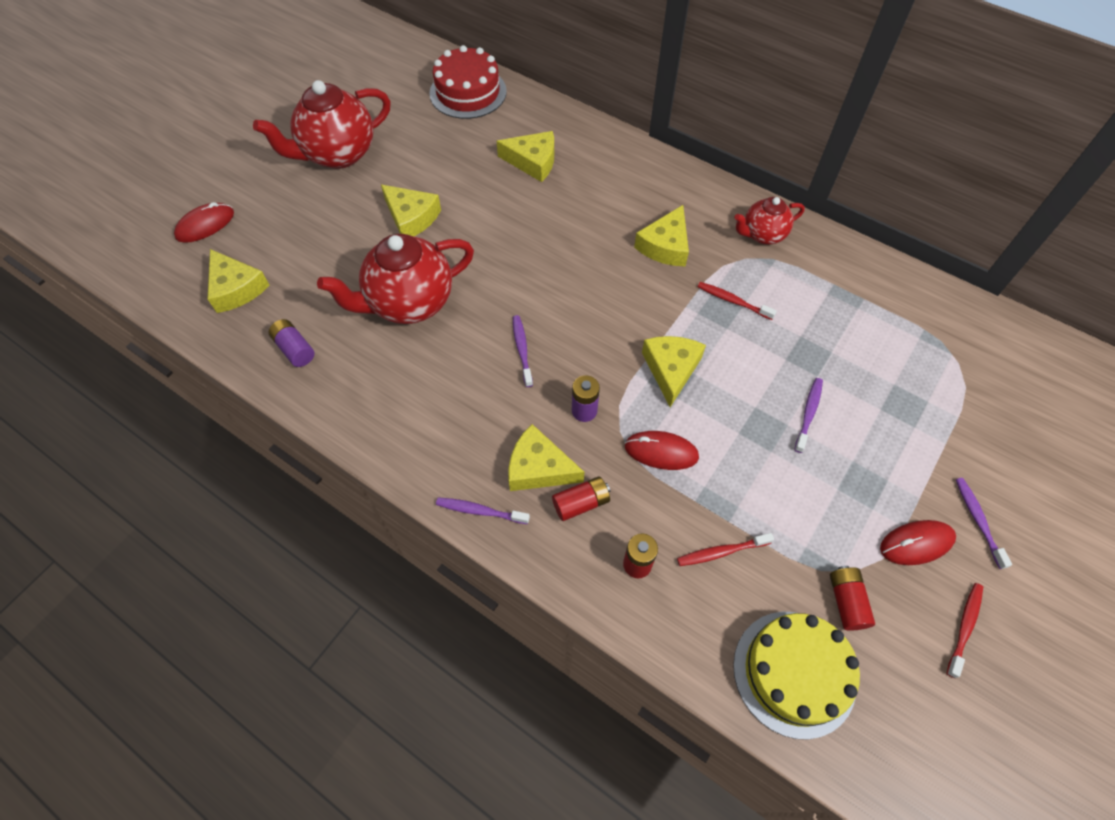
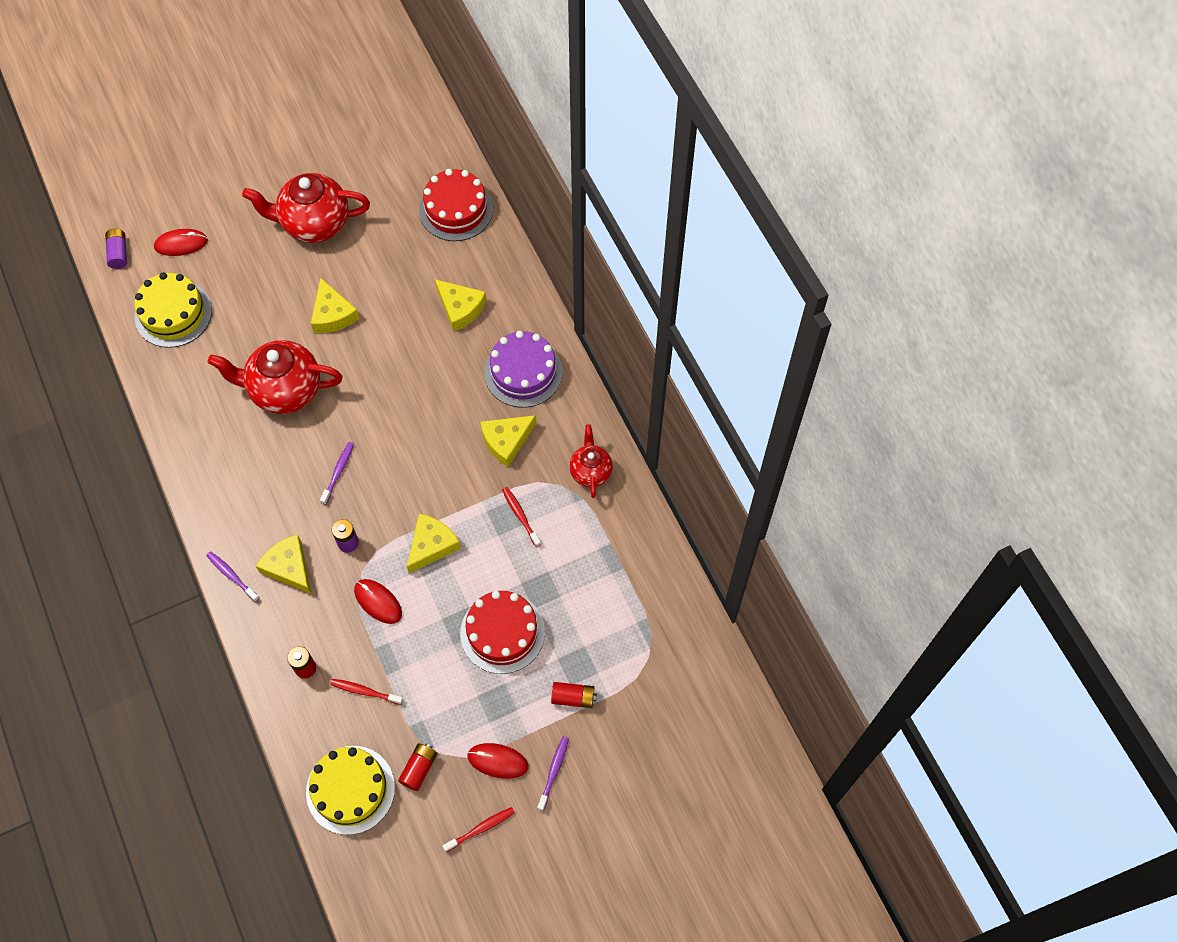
camera: 30 degrees right, 5 degrees up
yellow cheese [208,249,270,313] -> yellow cake [134,272,212,348]
purple battery [269,319,315,367] -> purple battery moved to [105,229,127,269]
red battery [552,476,610,521] -> red battery moved to [551,682,597,708]
red teapot [734,197,805,244] -> red teapot turned 75 degrees clockwise [569,424,613,498]
purple toothbrush [794,378,823,453] -> red cake [460,591,545,674]
none -> purple cake [484,331,563,408]

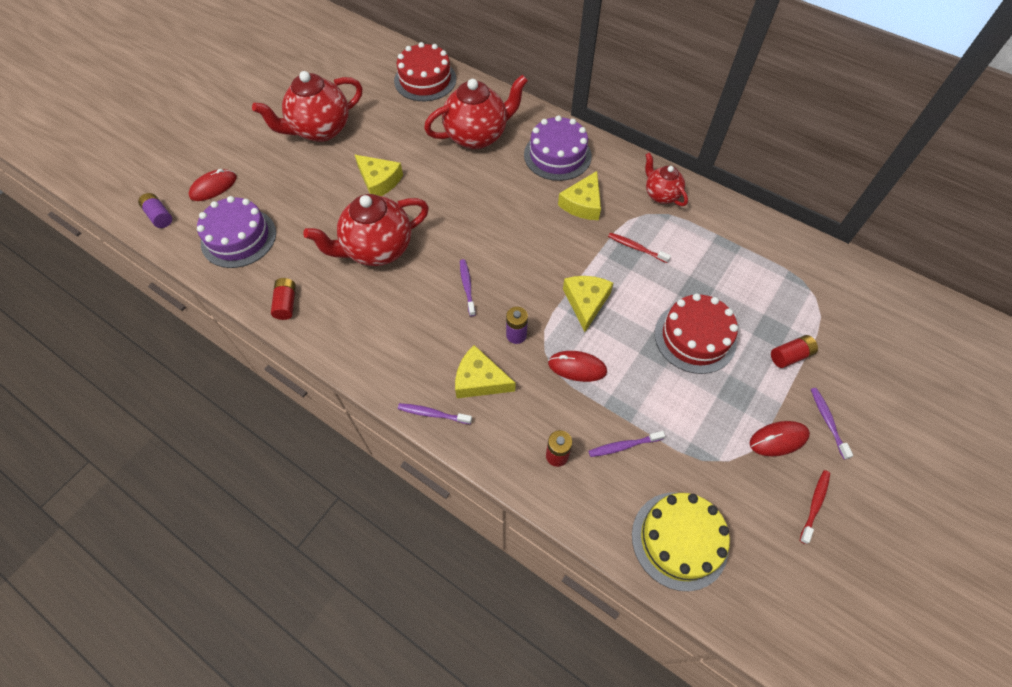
camera: 30 degrees left, 5 degrees down
yellow cake [134,272,212,348] -> purple cake [197,196,276,268]
red toothbrush [330,679,403,705] -> purple toothbrush [589,431,665,457]
red battery [398,743,437,791] -> red battery moved to [271,278,296,320]
yellow cheese [435,279,487,332] -> red teapot [424,74,528,149]

